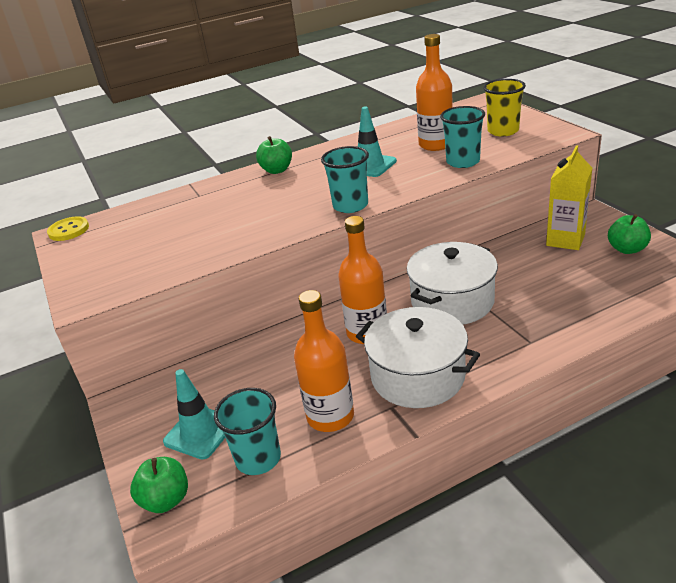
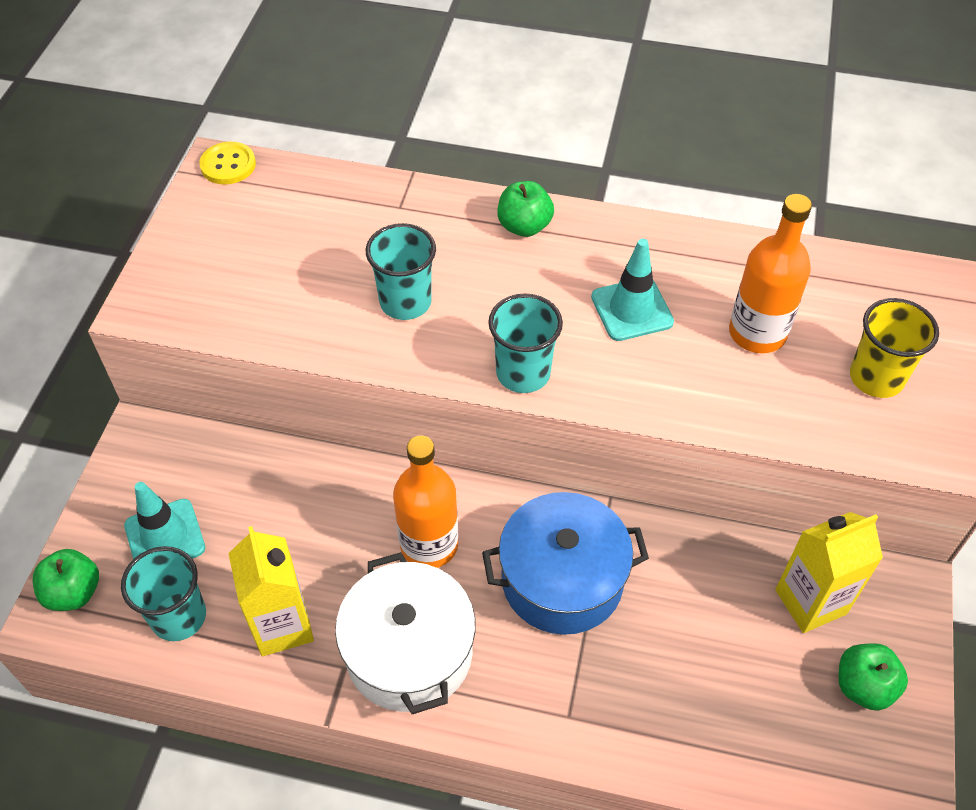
camera: 35 degrees right, 20 degrees up
orange bottle [294,290,354,432] -> yellow carton [228,526,314,656]
white pot [407,242,498,325] -> blue pot [482,492,649,635]
turquoise cup [440,106,485,168] -> turquoise cup moved to [366,223,436,320]

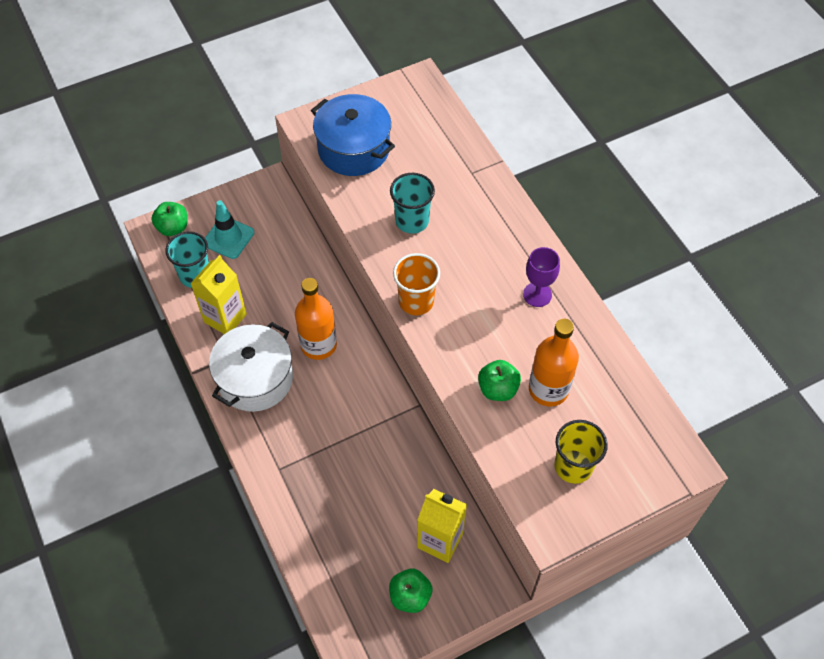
camera: 50 degrees right, 5 degrees up
yellow button [200,142,256,185] -> none
blue pot [482,492,649,635] -> blue pot moved to [311,94,395,176]
turquoise cup [488,293,563,393] -> orange cup [393,253,440,315]
green apple [498,181,554,237] -> green apple moved to [478,360,521,401]
turquoise traffic cone [591,239,674,341] -> none
none -> purple goblet [523,247,560,307]

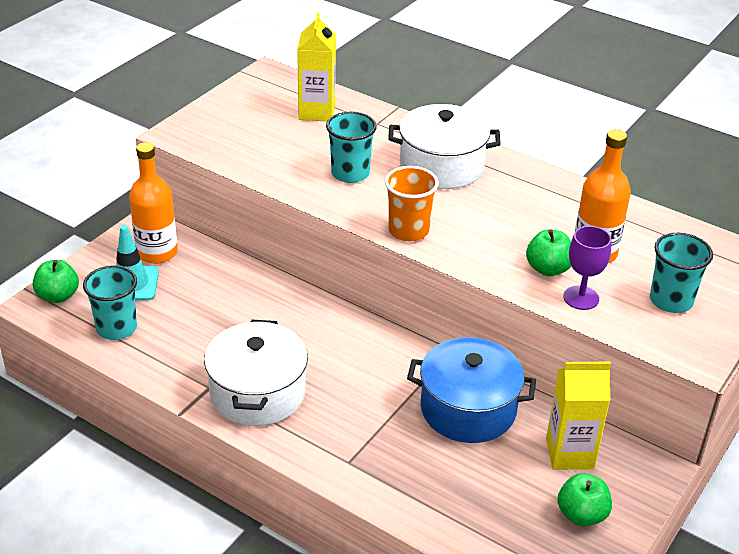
camera: 30 degrees left, 20 degrees down
yellow carton [190,255,247,334] -> yellow carton moved to [297,12,336,121]
orange bottle [295,278,337,360] -> orange bottle moved to [129,142,178,264]
blue pot [311,94,395,176] -> blue pot moved to [407,337,536,443]
purple goblet [523,247,560,307] -> purple goblet moved to [563,226,611,310]
yellow cup [554,420,608,484] -> turquoise cup [650,233,713,313]
none -> white pot [388,104,501,189]

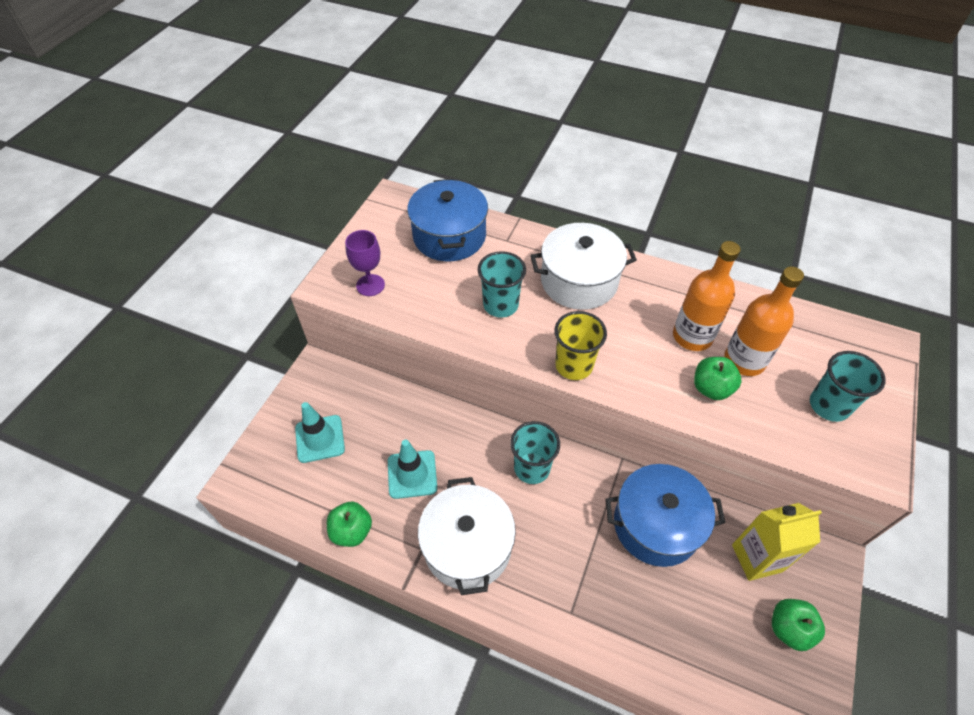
camera: 10 degrees left, 15 degrees up
green apple [33,260,79,303] -> green apple moved to [327,501,372,547]
turquoise cup [83,265,137,340] -> turquoise cup moved to [510,421,560,484]
orange bottle [129,142,178,264] -> orange bottle moved to [673,241,741,351]
yellow carton [297,12,336,121] -> blue pot [407,179,488,261]
orange cup [385,166,439,241] -> yellow cup [555,311,607,380]
purple goblet [563,226,611,310] -> purple goblet moved to [345,230,385,296]
none -> turquoise traffic cone [388,440,437,499]

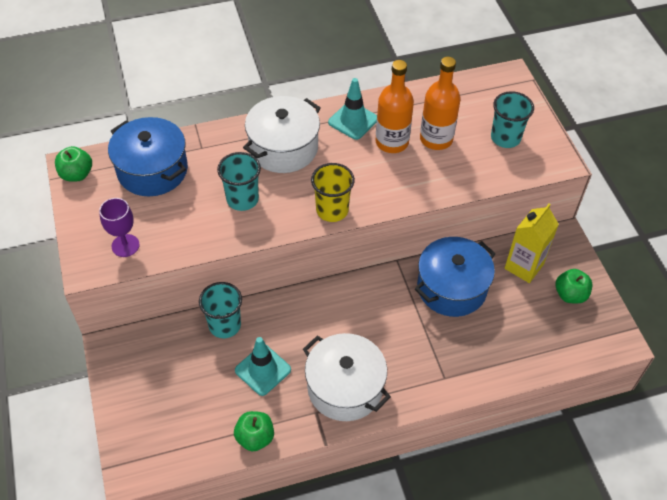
camera: 40 degrees left, 0 degrees up
turquoise traffic cone [295,402,345,463] -> turquoise traffic cone moved to [328,78,377,140]
turquoise cup [510,421,560,484] -> turquoise cup moved to [199,282,242,338]
green apple [694,357,742,400] -> green apple moved to [55,146,92,182]

